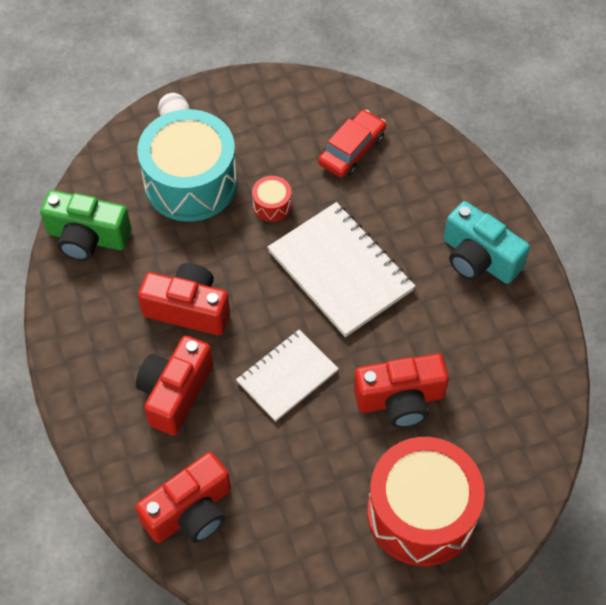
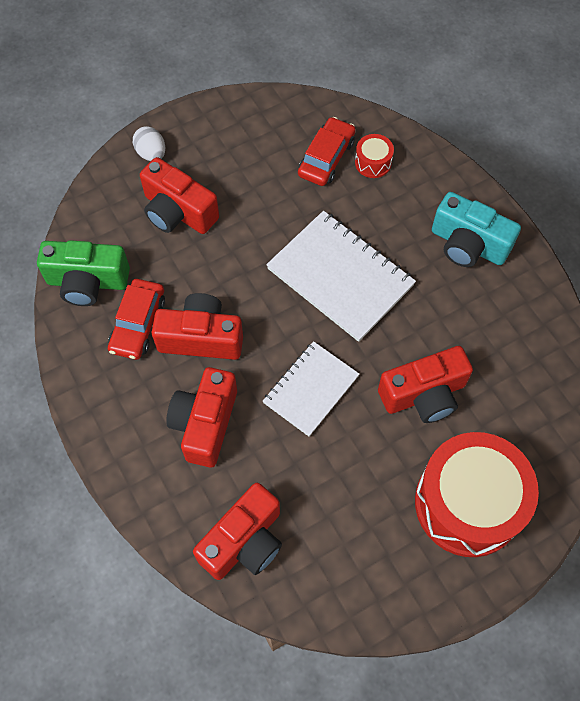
camera: 10 degrees left, 5 degrees up
turquoise drum [137,109,238,222] -> red camera [140,157,219,234]
red drum [252,176,292,222] -> red drum moved to [355,134,394,178]
none -> red car [108,279,165,360]

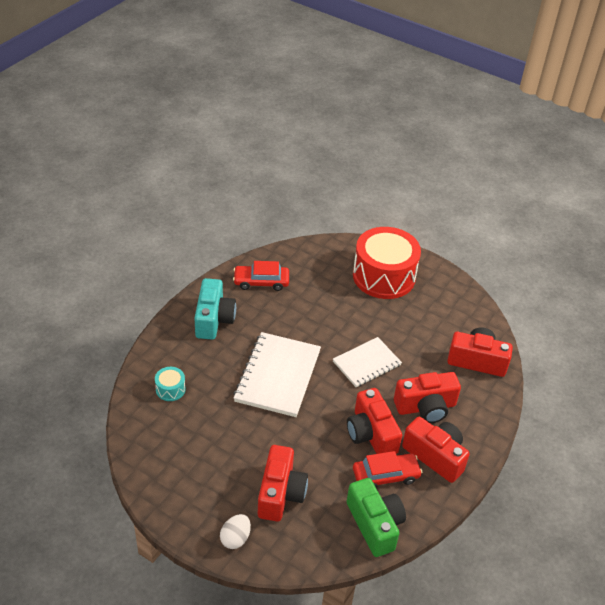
camera: 120 degrees left, 20 degrees down
white notebook [263,341,359,436] -> white notebook turned 45 degrees counterclockwise [333,337,402,387]
red car [298,117,356,186] -> red car moved to [233,261,289,291]
red drum [355,134,394,178] -> turquoise drum [155,367,186,401]
red camera [378,346,473,423] -> red camera moved to [402,417,470,483]

